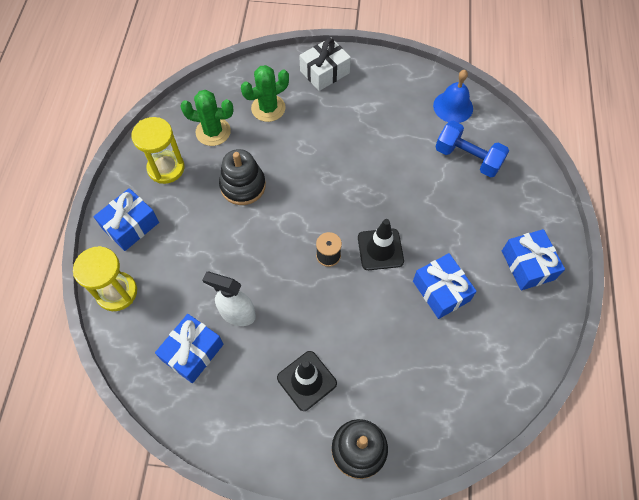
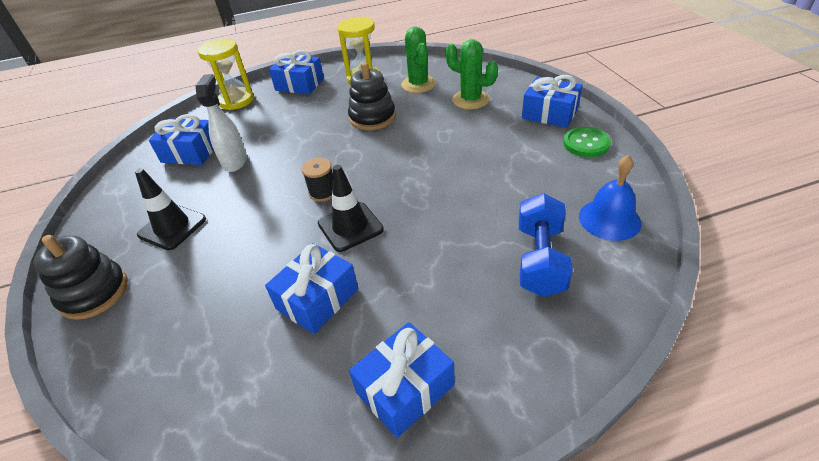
camera: 70 degrees right, 20 degrees down
white gift [299,38,351,91] -> blue gift [522,75,582,128]
none -> green button [563,127,611,157]

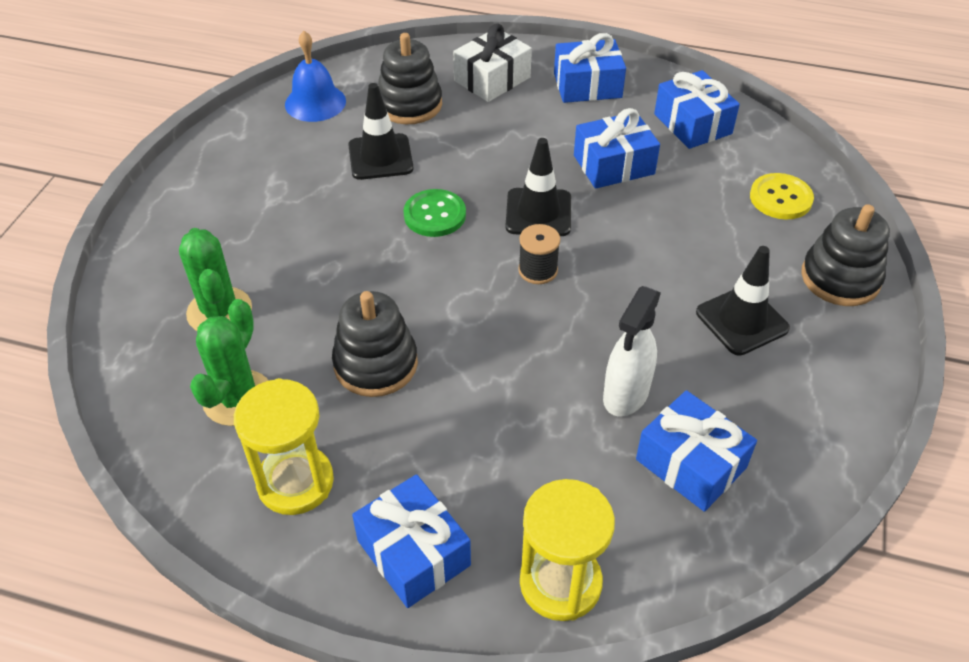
camera: 150 degrees left, 5 degrees up
blue dumbbell [519,193,573,297] -> black stacking toy [378,33,442,124]
blue gift [522,75,582,128] -> blue gift moved to [654,70,740,149]
green button [563,127,611,157] -> green button moved to [403,189,466,237]
none -> black traffic cone [348,83,413,180]
none -> white gift [453,24,532,102]
none -> yellow button [750,173,814,220]

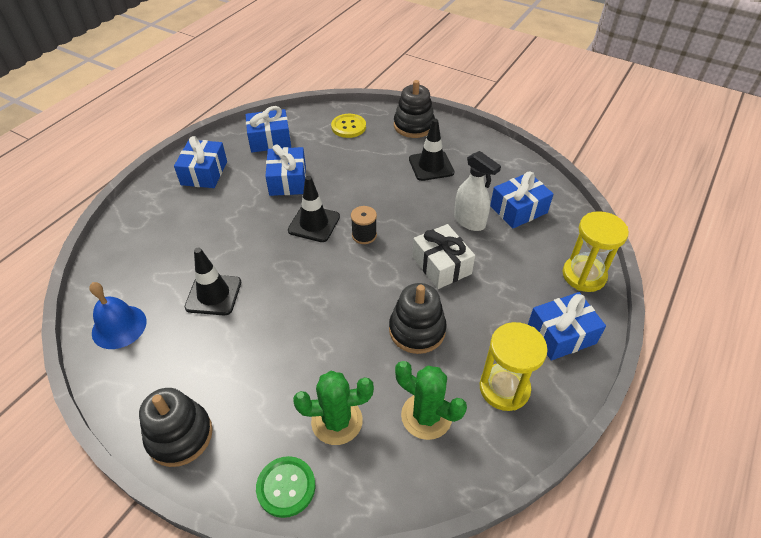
camera: 75 degrees left, 0 degrees up
black stacking toy [378,33,442,124] -> black stacking toy moved to [139,388,213,467]
green button [403,189,466,237] -> green button moved to [256,456,315,518]
white gift [453,24,532,102] -> white gift moved to [412,224,475,289]

